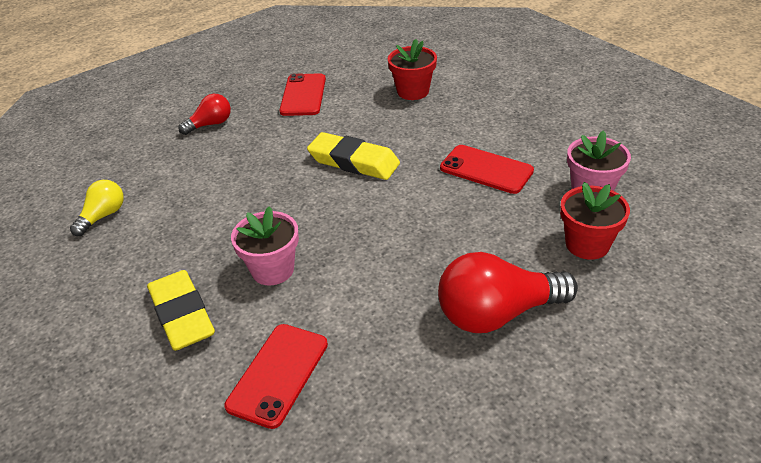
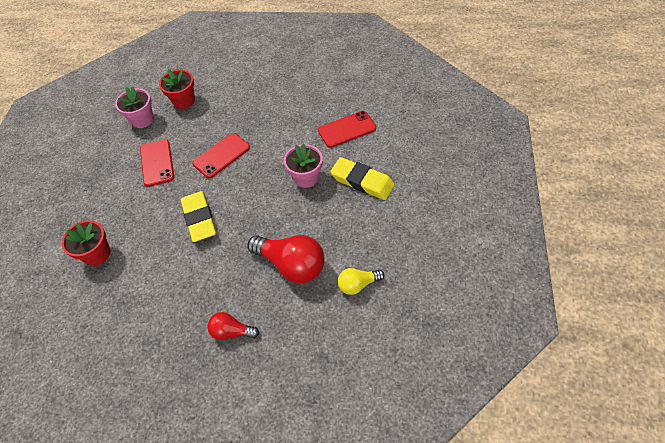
camera: 135 degrees left, 15 degrees up
yellow eraser [147,270,215,351] -> yellow eraser turned 75 degrees counterclockwise [330,157,395,200]
red phone [279,73,326,116] -> red phone moved to [192,133,250,178]
red light bulb [438,252,578,333] -> red light bulb moved to [248,235,325,283]

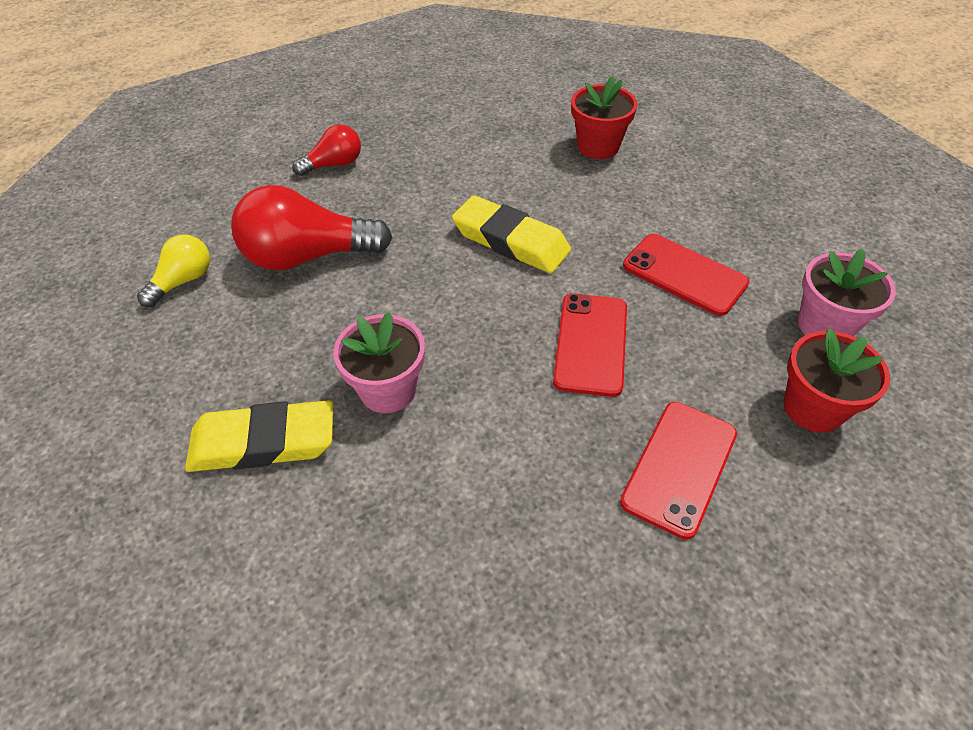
camera: 140 degrees right, 5 degrees down
red phone [318,111,376,148] -> red phone moved to [620,402,737,540]

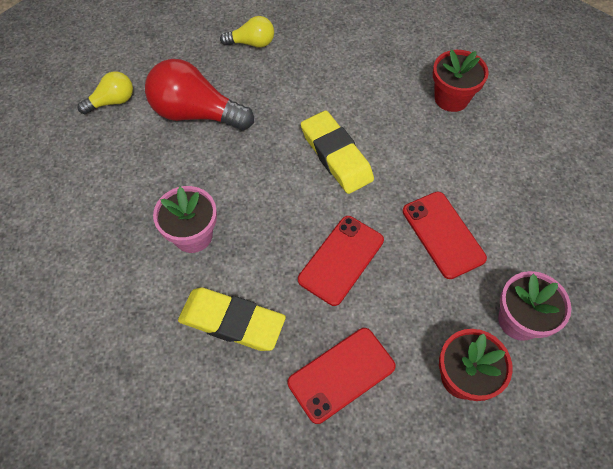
camera: 25 degrees right, 10 degrees up
yellow eraser [185,400,333,472] -> yellow eraser moved to [178,287,286,351]
red light bulb [292,124,361,176] -> yellow light bulb [220,16,274,48]

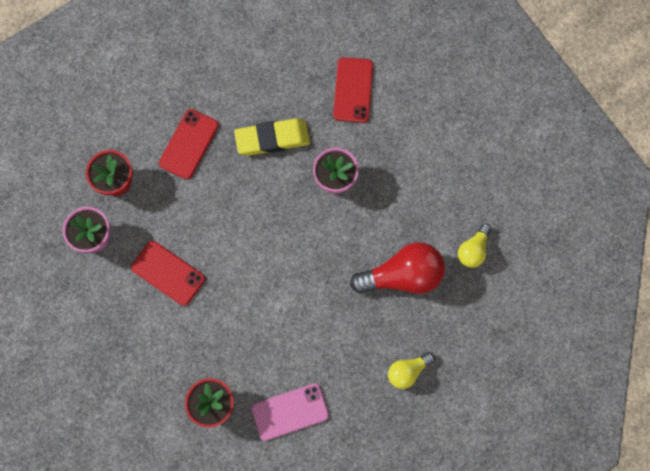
camera: 150 degrees right, 15 degrees up
red phone [298,216,384,306] -> red phone moved to [333,57,373,123]
yellow eraser [301,110,374,194] -> none
none -> pink phone [251,383,329,441]

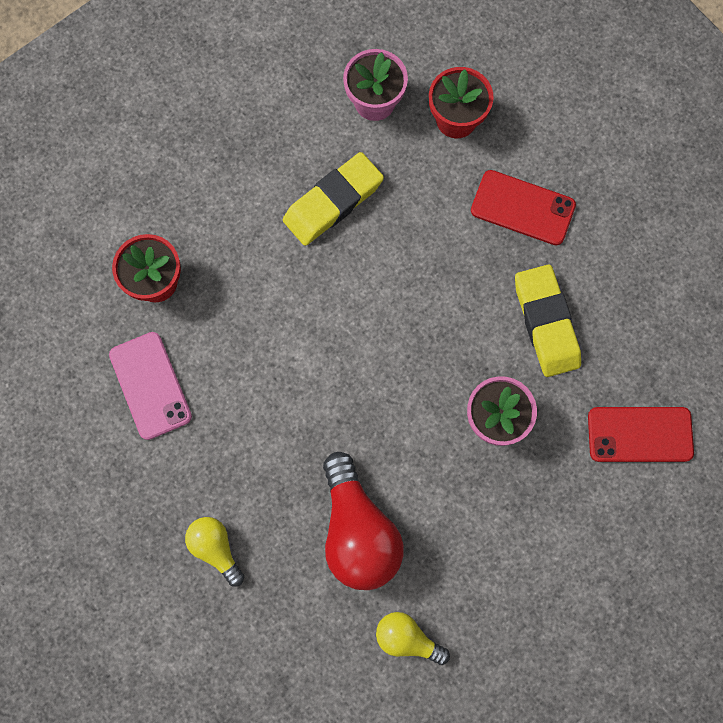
camera: 85 degrees right, 0 degrees up
red phone [131,241,205,306] -> yellow eraser [283,152,384,246]

